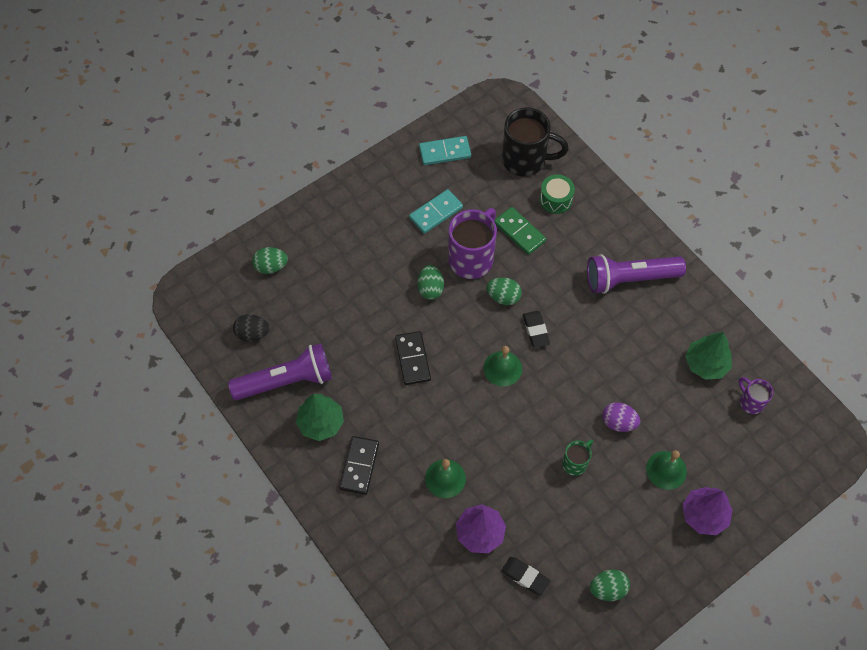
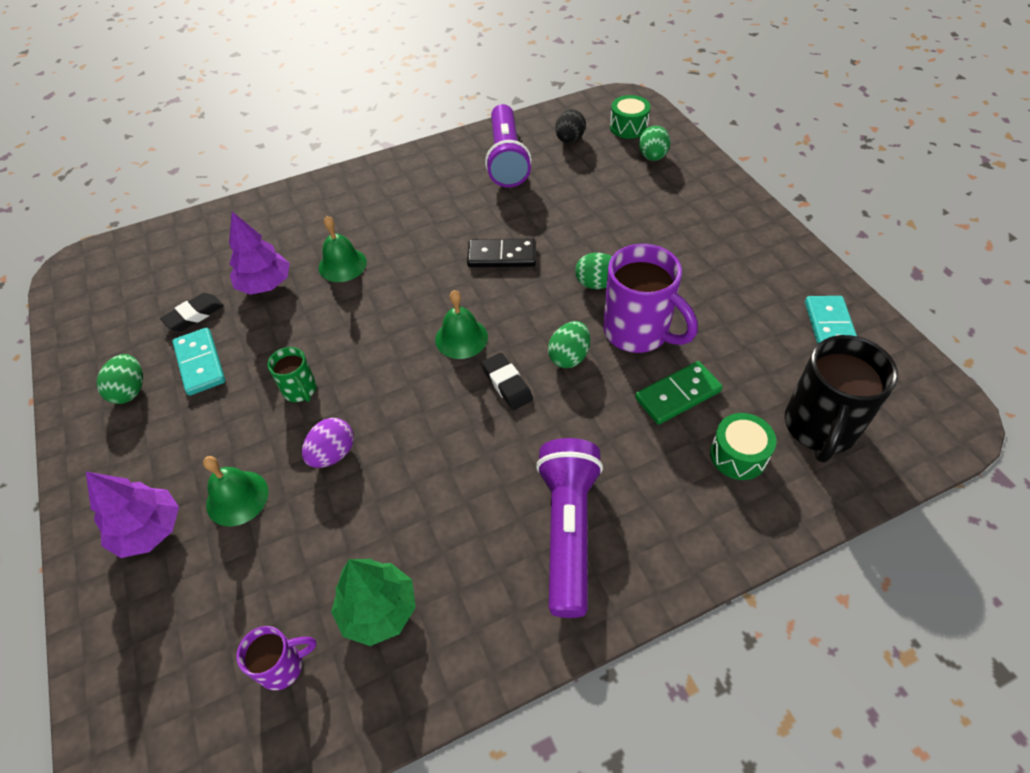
camera: 105 degrees right, 10 degrees down
green tree [296,394,344,441] -> none
black domino [339,436,379,495] -> none
turquoise domino [409,189,463,234] -> turquoise domino moved to [172,327,225,396]
black eraser [523,311,550,348] -> black eraser turned 60 degrees clockwise [482,353,533,410]
none -> green drum [610,95,651,139]

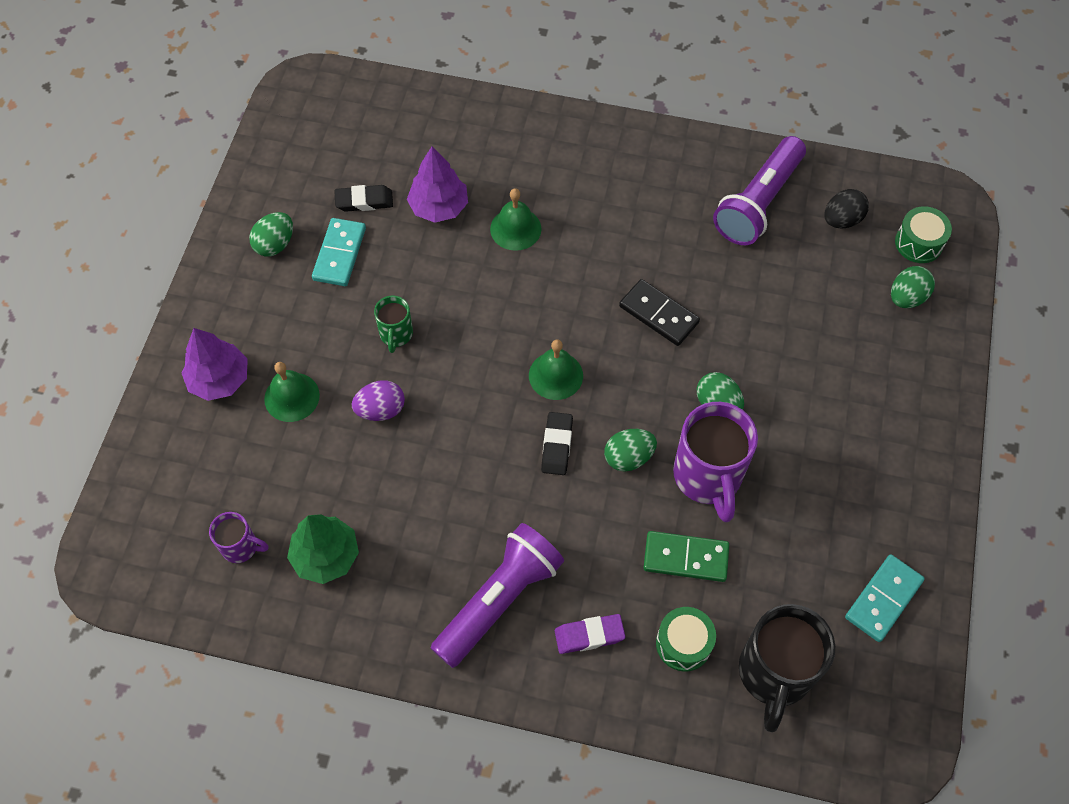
camera: 35 degrees right, 10 degrees up
black mug [785,335,898,463] -> black mug turned 45 degrees counterclockwise [739,604,835,732]
none -> purple eraser [555,614,625,654]

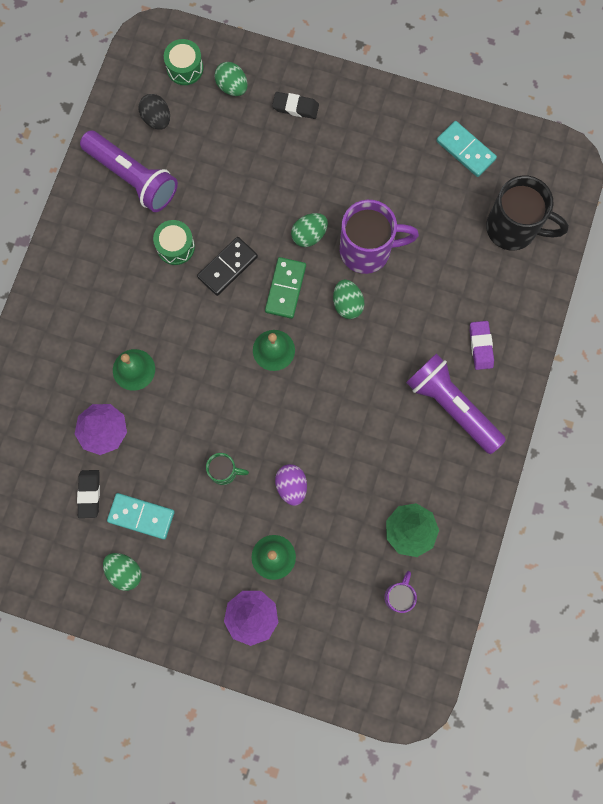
camera: 85 degrees left, 15 degrees up
black eraser [541,412,573,475] -> black eraser moved to [272,92,319,119]
green domino [644,531,729,582] -> green domino moved to [265,257,306,319]
green drum [656,607,716,672] -> green drum moved to [153,220,195,265]

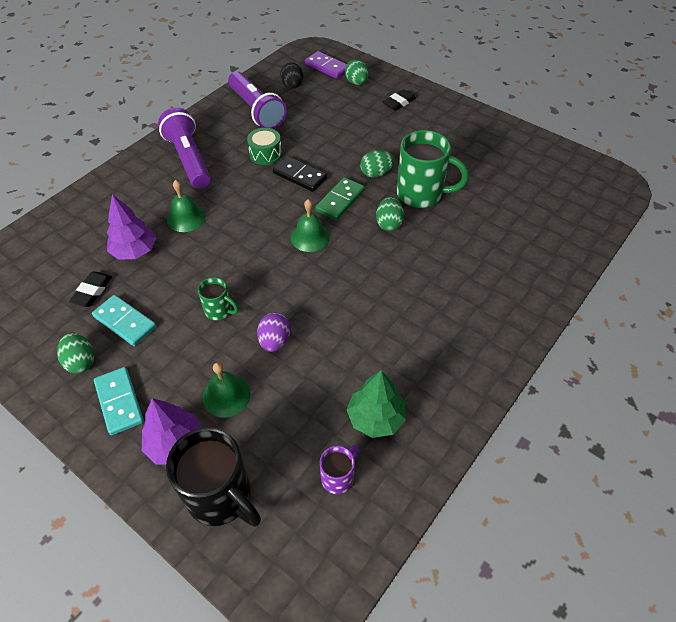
camera: 20 degrees right, 25 degrees down
green drum [164,39,203,85] -> purple domino [305,51,347,79]
black domino [197,237,258,296] -> black domino turned 60 degrees clockwise [273,156,327,192]
black eraser [272,92,319,119] -> black eraser turned 75 degrees counterclockwise [383,89,416,111]
purple mug [340,200,419,274] -> green mug [397,130,469,208]
purple flashlight [406,353,506,454] -> purple flashlight moved to [158,107,211,189]
turquoise domino [436,121,497,177] -> turquoise domino moved to [94,367,144,435]
purple eraser [470,321,494,370] -> none
black mug [486,176,569,251] -> black mug moved to [166,427,261,527]

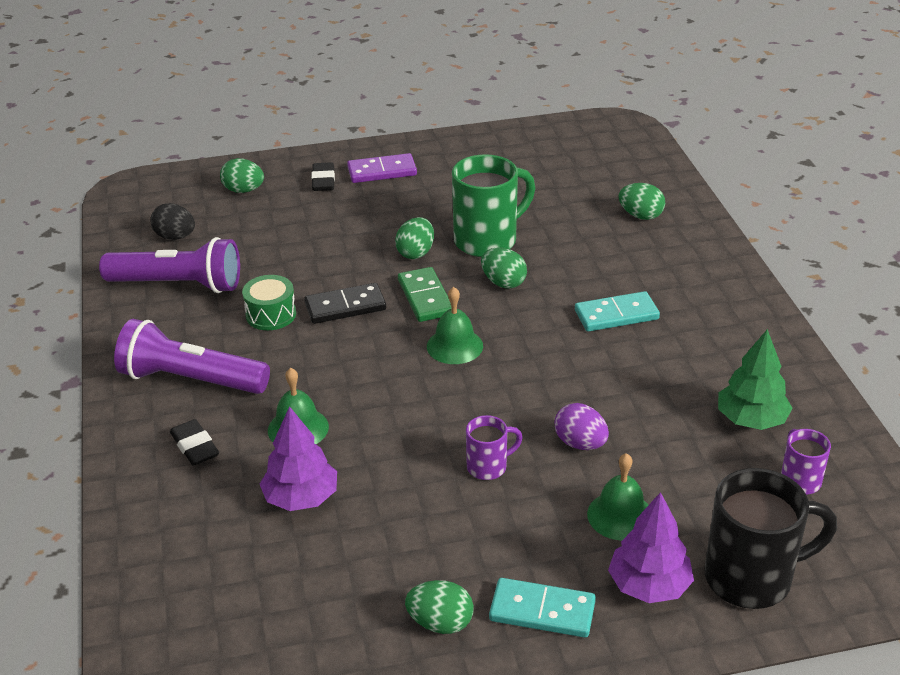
camera: 50 degrees left, 15 degrees down
black eraser [69,272,112,307] -> black eraser moved to [170,419,219,466]
turquoise domino [92,295,156,346] -> turquoise domino moved to [575,291,660,332]
green mug [198,277,239,320] -> purple mug [466,415,523,480]
purple domino [305,51,347,79] -> purple domino moved to [347,153,417,183]
none -> green egg [618,183,665,220]

